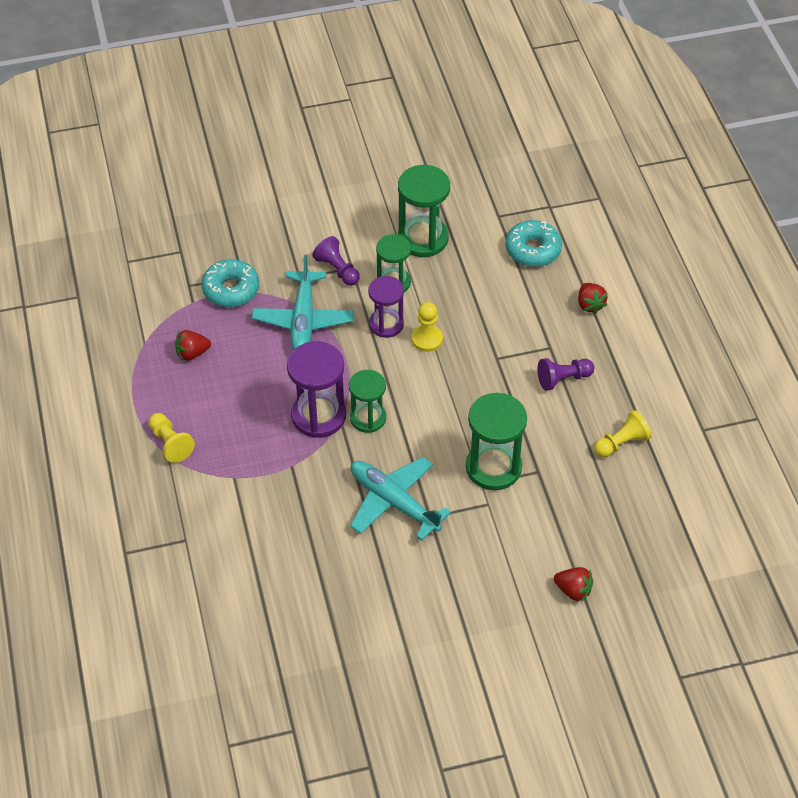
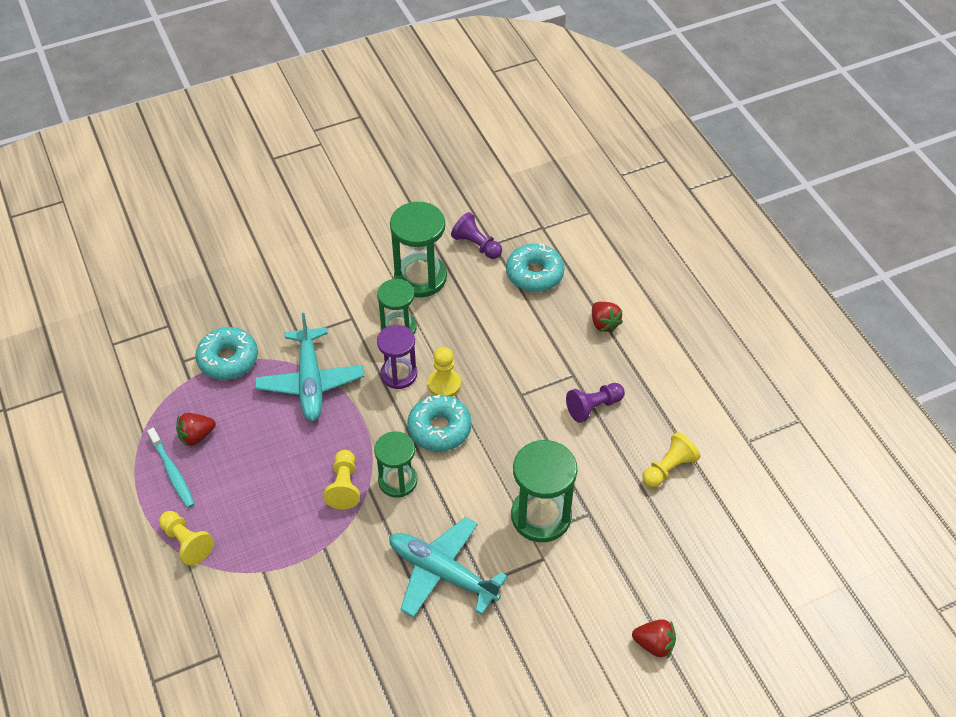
camera: 10 degrees left, 0 degrees up
purple hourglass [287,341,346,438] -> yellow pawn [324,450,360,509]
purple pawn [312,236,360,286] -> purple pawn moved to [451,212,502,259]
none -> turquoise toothbrush [147,428,195,508]
none -> turquoise donut [408,395,472,451]

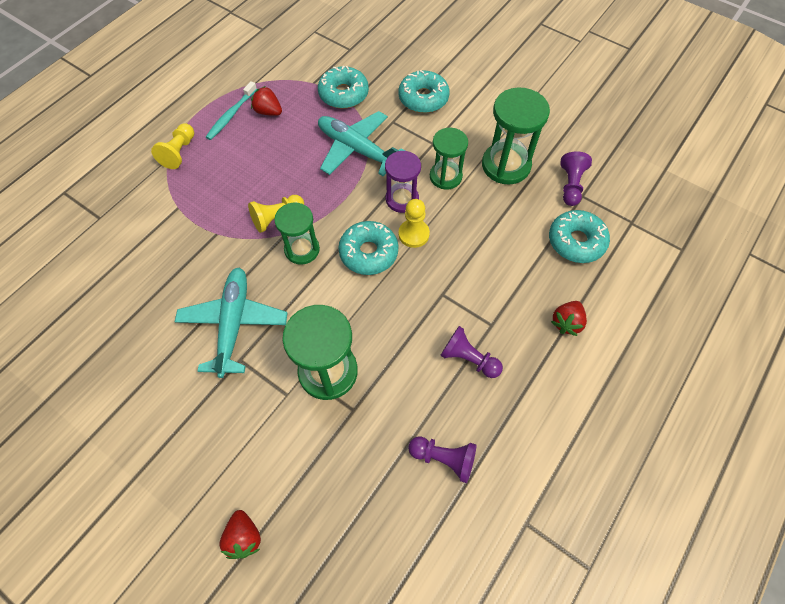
camera: 60 degrees right, 10 degrees up
turquoise plane [255,313,364,421] -> turquoise plane turned 75 degrees clockwise [318,111,405,176]
yellow pawn [642,432,700,488] -> purple pawn [408,436,477,483]
none -> turquoise donut [398,70,450,113]

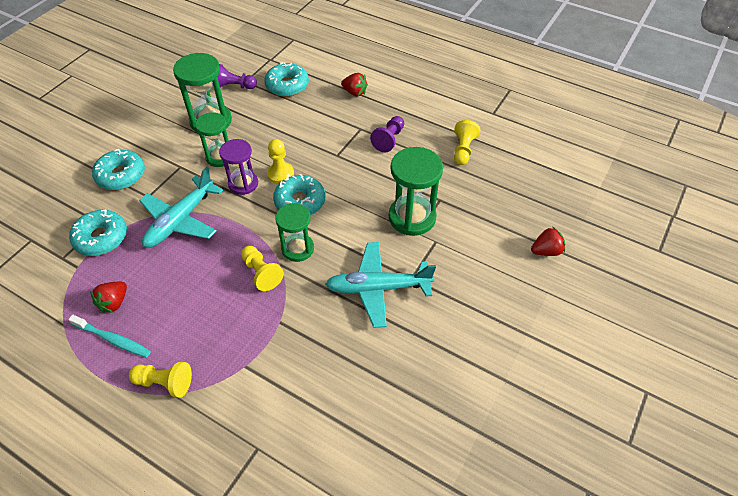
camera: 95 degrees left, 10 degrees down
purple pawn [408,436,477,483] -> yellow pawn [454,120,481,165]

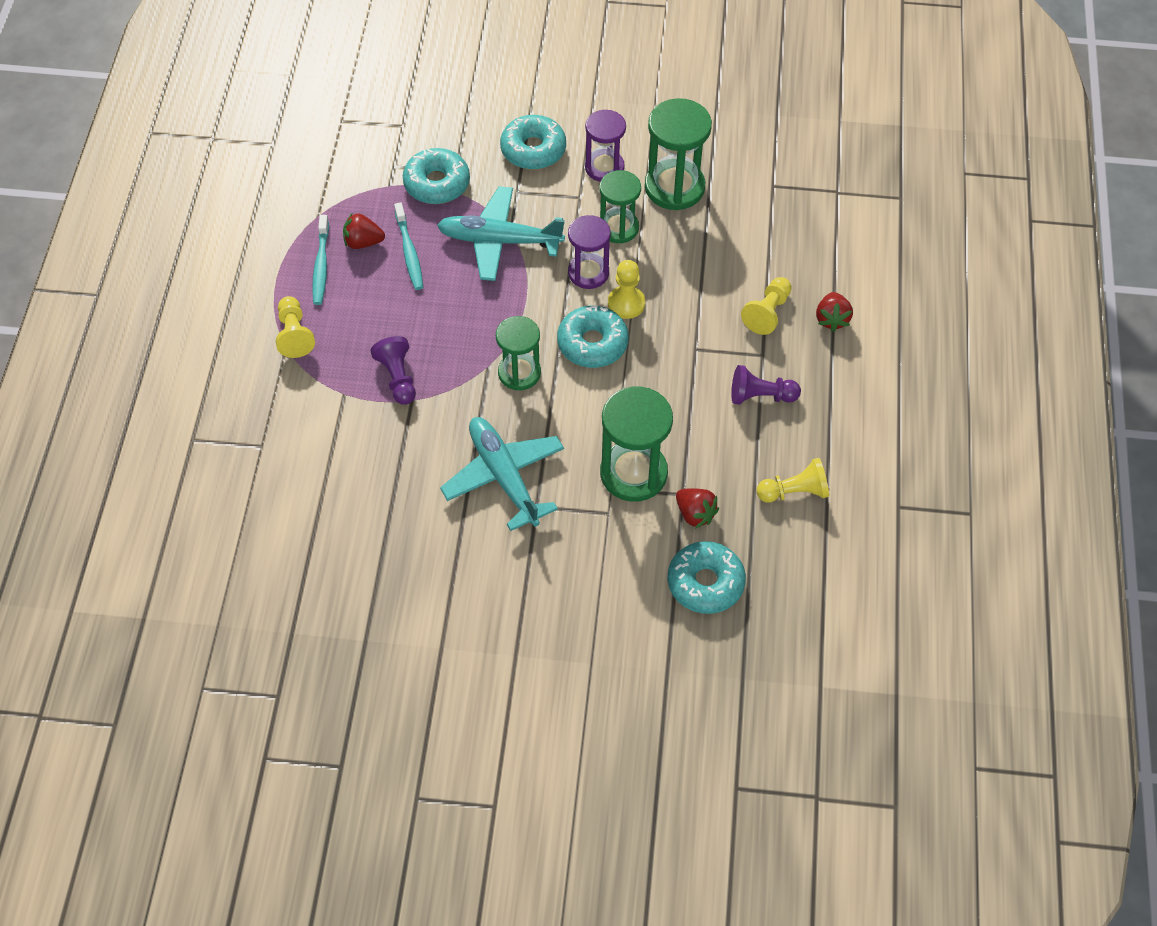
camera: 65 degrees right, 5 degrees up
purple pawn [217,64,257,89] -> purple pawn moved to [370,336,416,405]
yellow pawn [241,246,284,291] -> yellow pawn moved to [741,277,792,335]
turquoise donut [264,62,309,97] -> turquoise donut moved to [668,541,746,614]
red strawberry [531,227,565,256] -> red strawberry moved to [676,488,719,529]
none -> turquoise toothbrush [394,202,423,290]
none -> purple hourglass [585,110,626,182]

